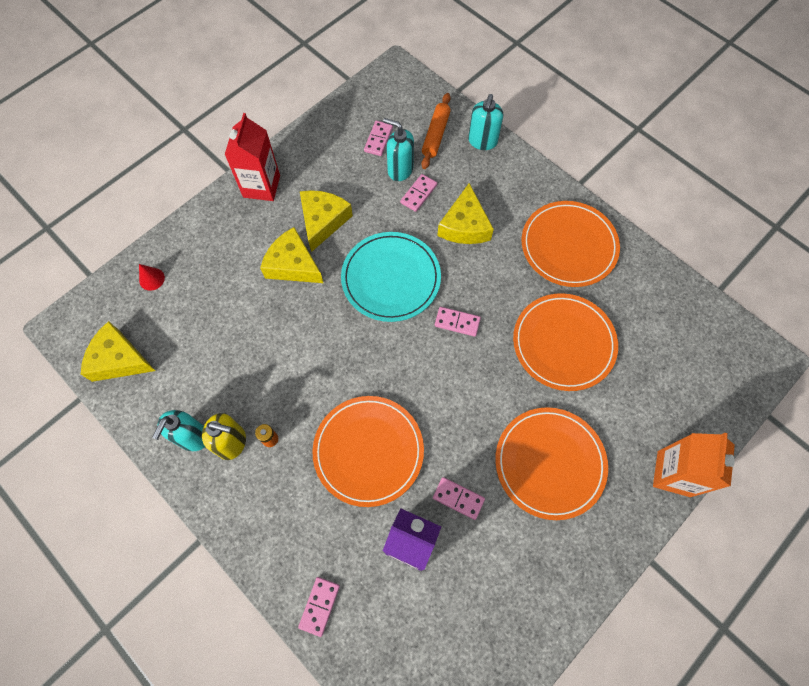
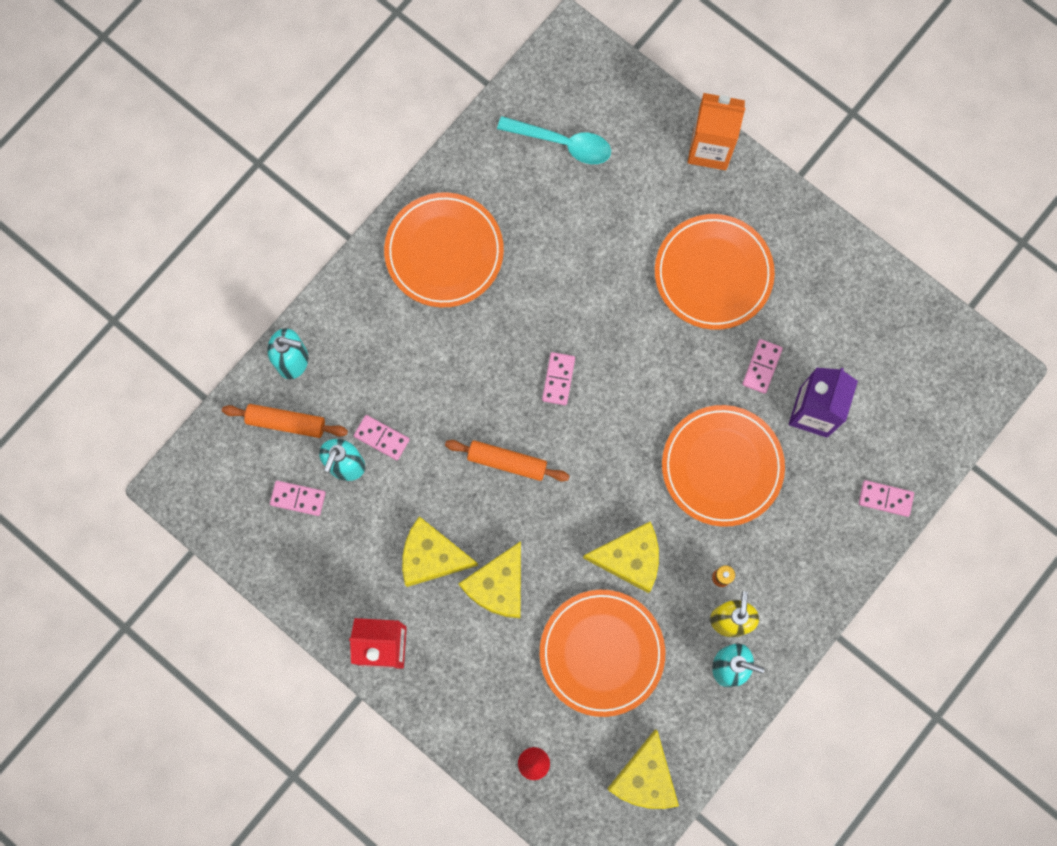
camera: 95 degrees left, 10 degrees up
turquoise plate [341,232,441,322] -> orange rolling pin [445,440,569,482]
yellow cheese [437,183,494,244] -> yellow cheese moved to [583,522,659,593]
orange plate [513,293,618,391] -> orange plate moved to [540,590,665,717]
none -> turquoise spoon [497,116,611,164]

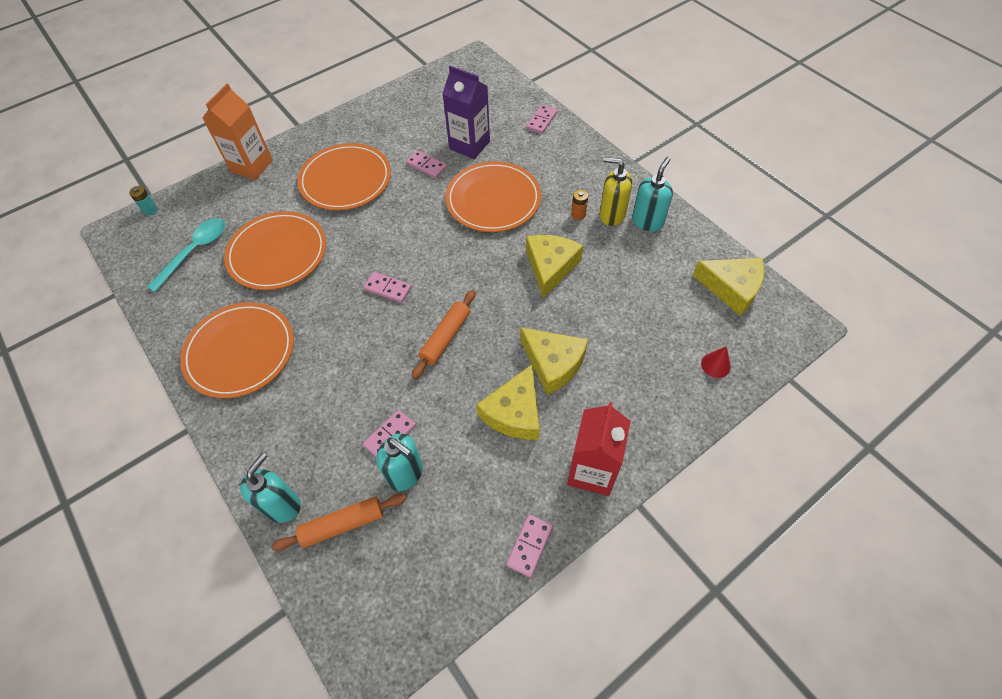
camera: 75 degrees left, 20 degrees down
orange rolling pin [222,404,348,438] -> orange rolling pin turned 45 degrees clockwise [271,494,406,551]
pink domino [270,481,326,516] -> pink domino moved to [506,515,553,577]
orange plate [540,590,665,717] -> orange plate moved to [224,211,326,290]
none -> turquoise battery [129,186,158,216]

